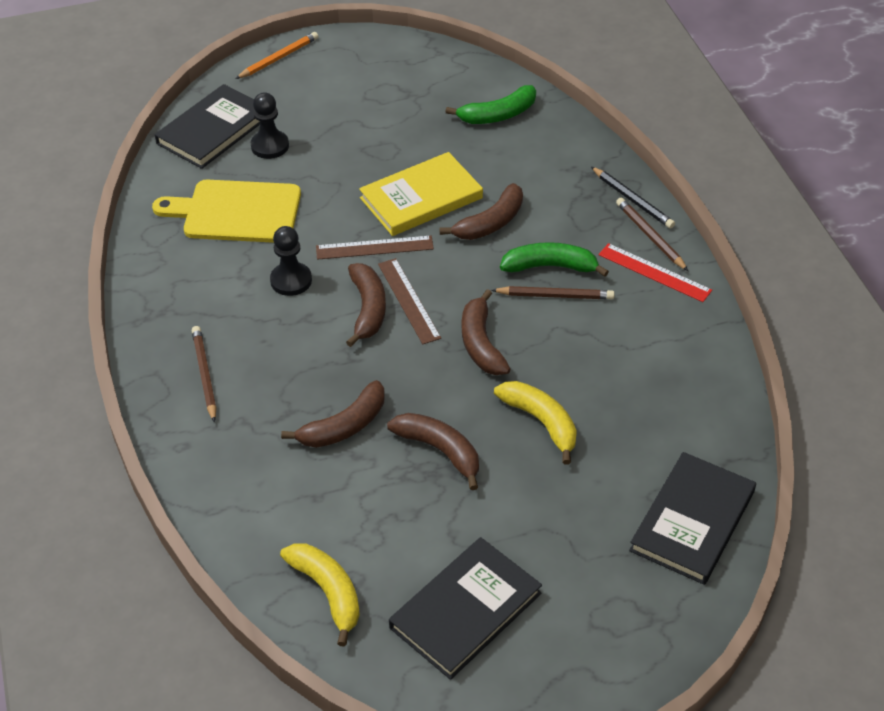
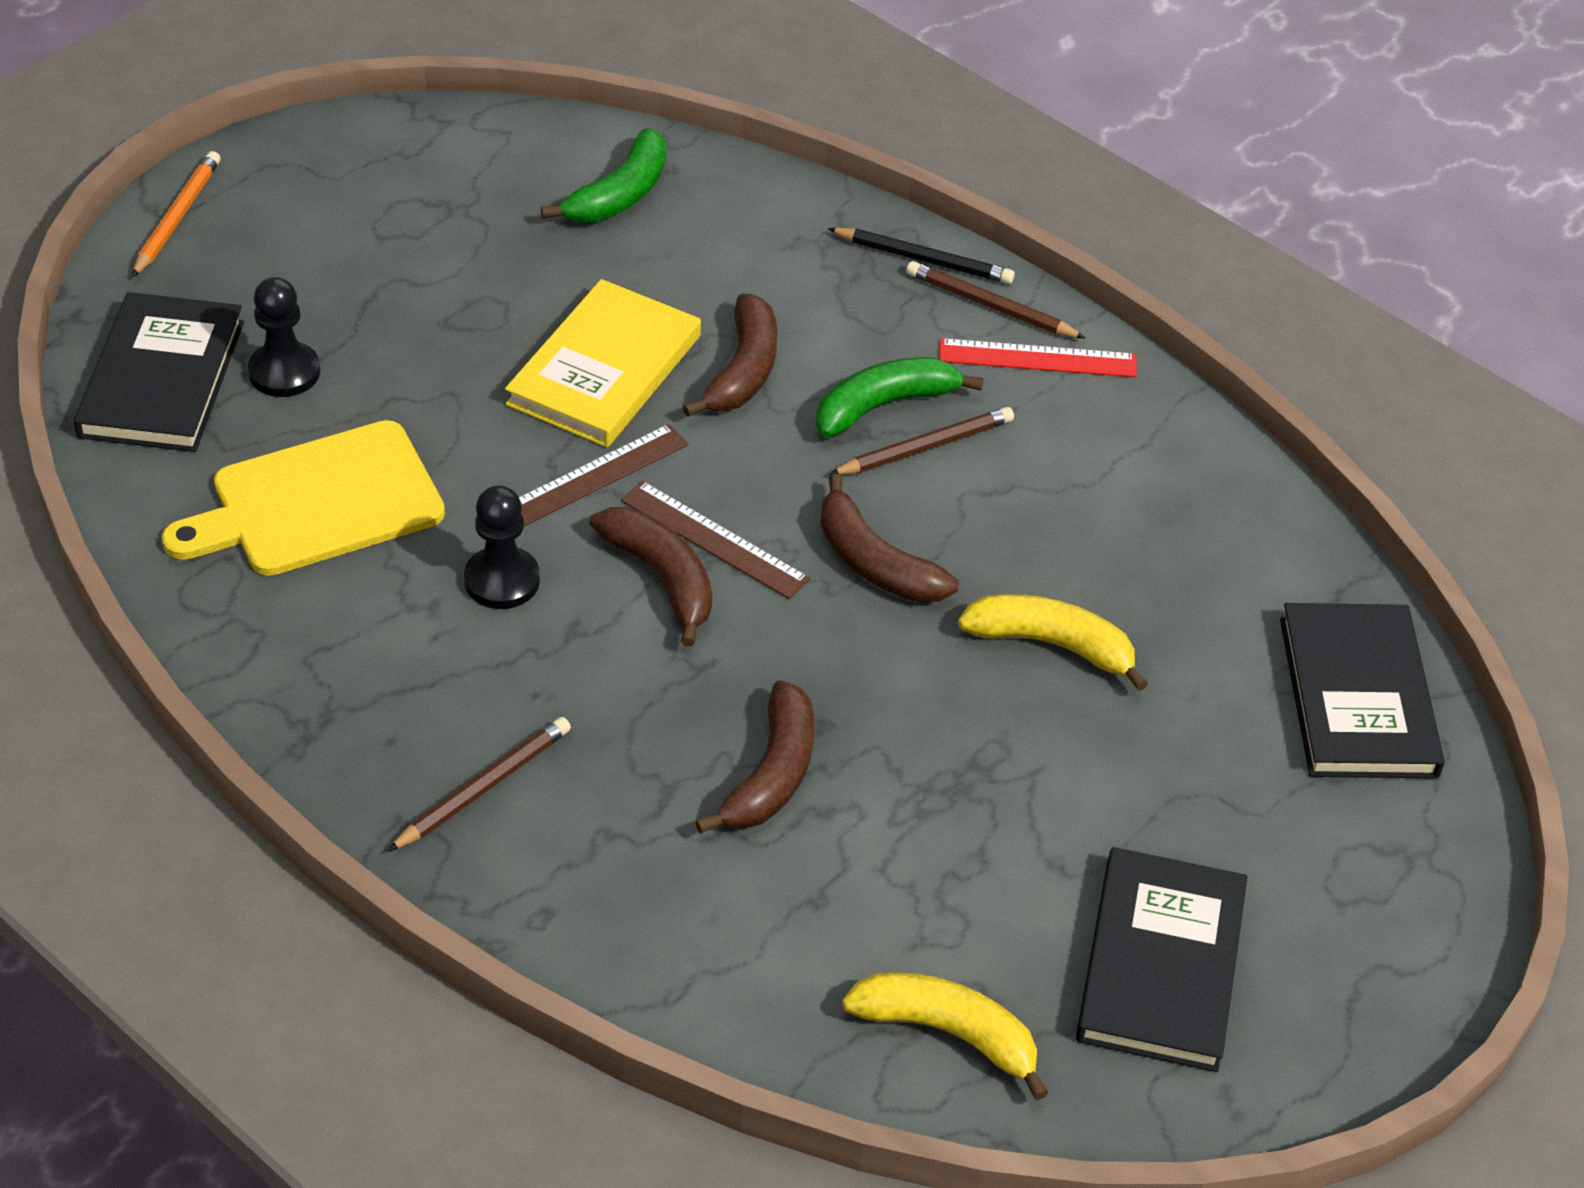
camera: 35 degrees left, 0 degrees up
brown pencil [192,326,217,423] -> brown pencil turned 90 degrees clockwise [387,717,571,852]
brown banana [387,413,479,490] -> none

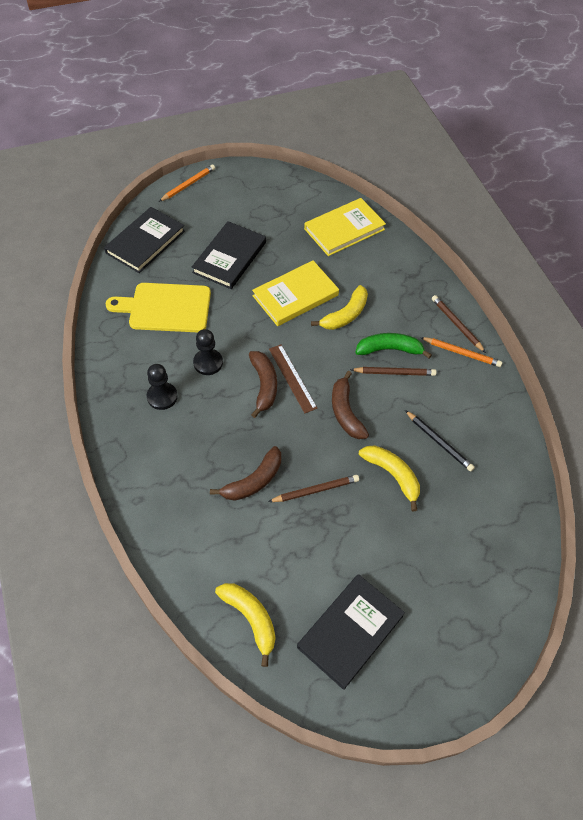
camera: 30 degrees right, 10 degrees up
black pawn [248,277,320,397] -> black pawn moved to [147,364,178,410]
brown pencil [387,717,571,852] -> brown pencil moved to [268,475,359,502]
brown ruler [519,424,688,526] -> none
green banana [541,128,666,223] -> yellow book [304,198,386,256]
brown banana [682,294,777,417] -> yellow banana [311,285,368,330]
black pencil [827,228,1015,284] -> black pencil moved to [405,410,475,472]
red ruler [939,338,1137,377] -> orange pencil [420,337,502,367]
black book [1280,603,1445,779] -> black book moved to [192,221,266,289]

